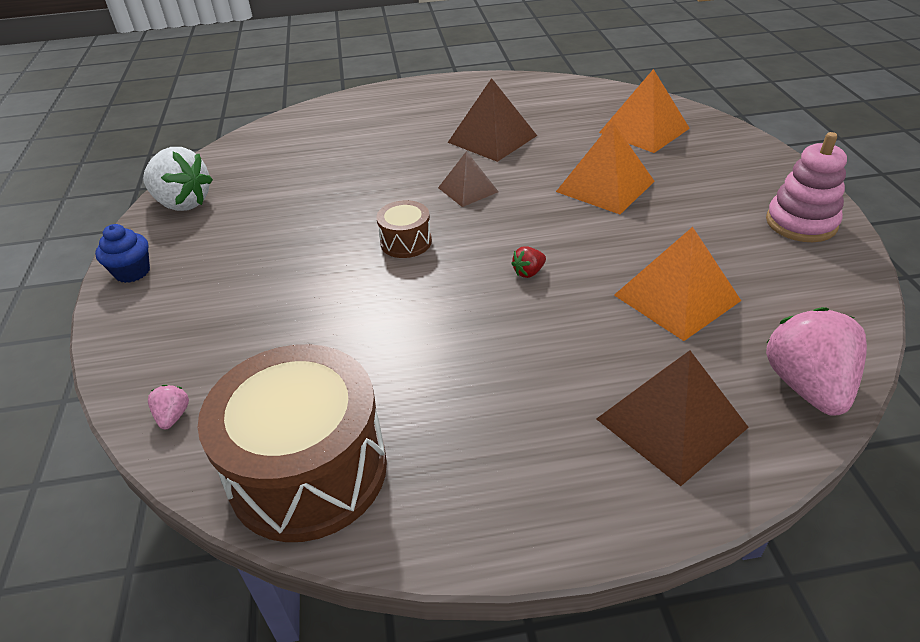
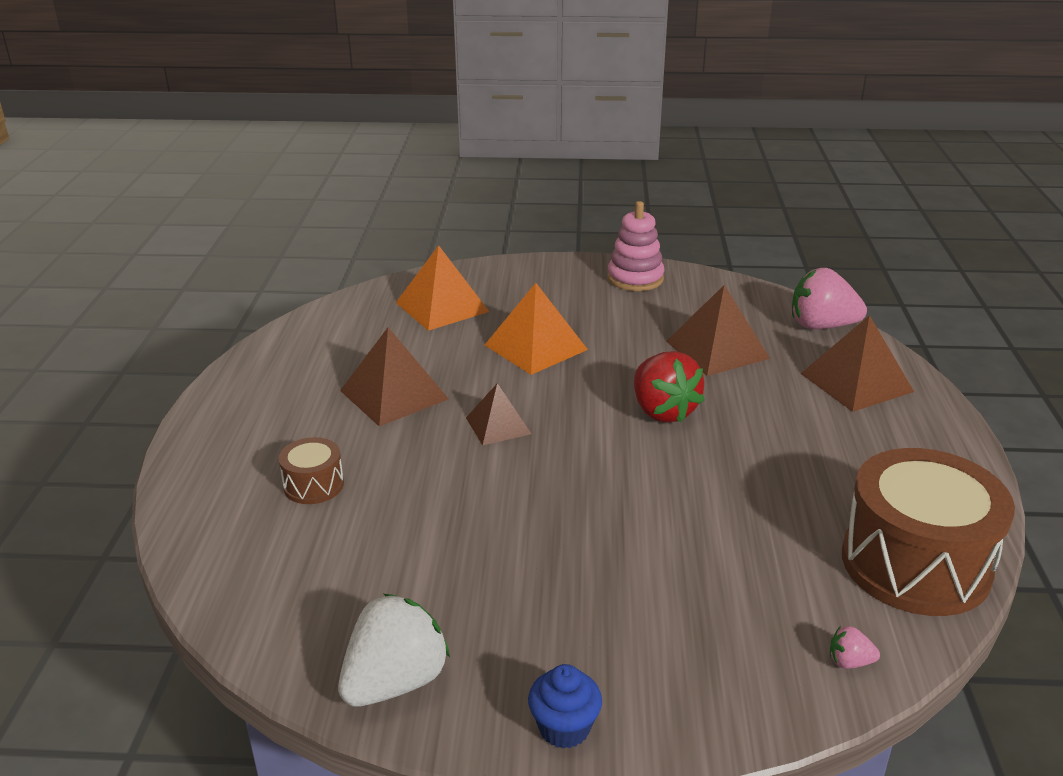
camera: 80 degrees left, 10 degrees down
brown drum [376,200,432,258] -> brown drum moved to [278,437,344,504]
red strawberry [511,246,546,278] -> red strawberry [634,351,705,423], size x2.31
orange pyramid [614,227,741,341] -> brown pyramid [666,285,770,376]

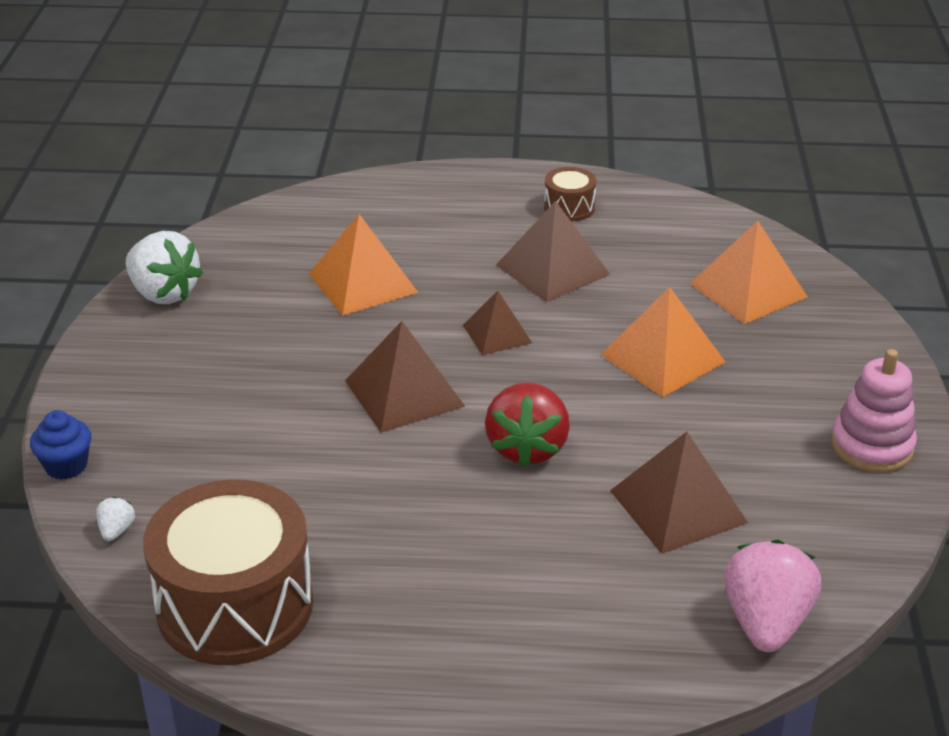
camera: 90 degrees right, 5 degrees up
brown drum [278,437,344,504] -> brown drum moved to [544,167,596,221]
blue cupcake [528,664,602,749] -> blue cupcake moved to [30,410,91,480]
red strawberry [634,351,705,423] -> red strawberry turned 60 degrees counterclockwise [485,382,570,467]
brown pyramid [800,315,914,412] -> brown pyramid moved to [345,321,465,433]
pink strawberry [830,626,880,669] -> white strawberry [96,497,135,541]
none -> orange pyramid [309,214,418,316]

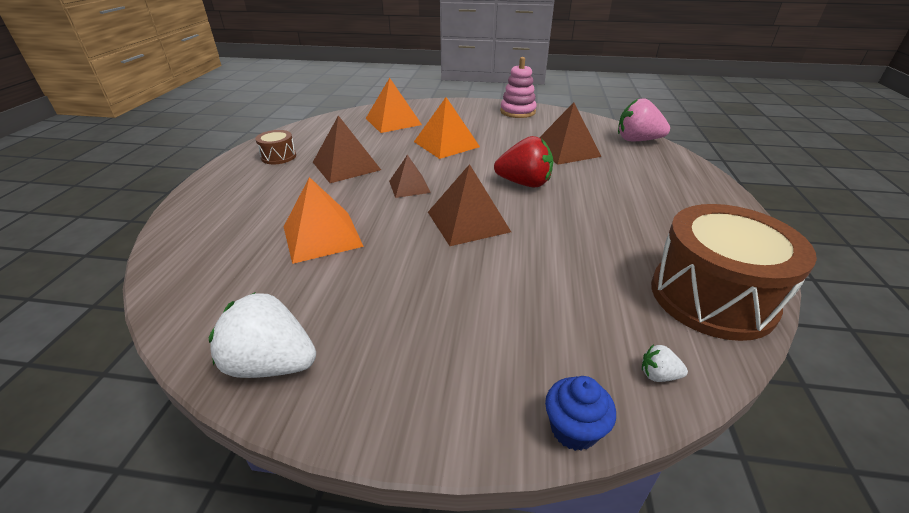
camera: 85 degrees left, 0 degrees up
white strawberry [126,231,203,304] -> white strawberry turned 120 degrees counterclockwise [209,293,316,378]

